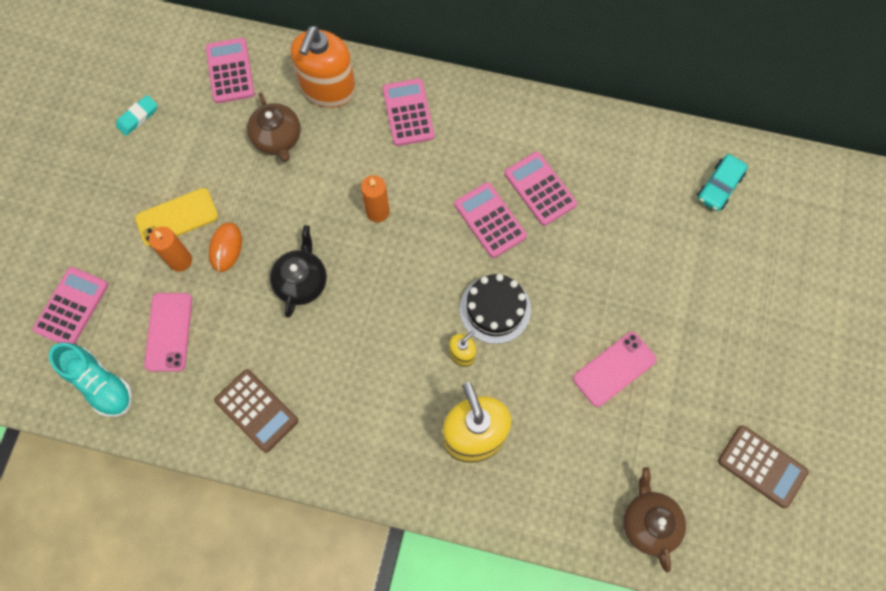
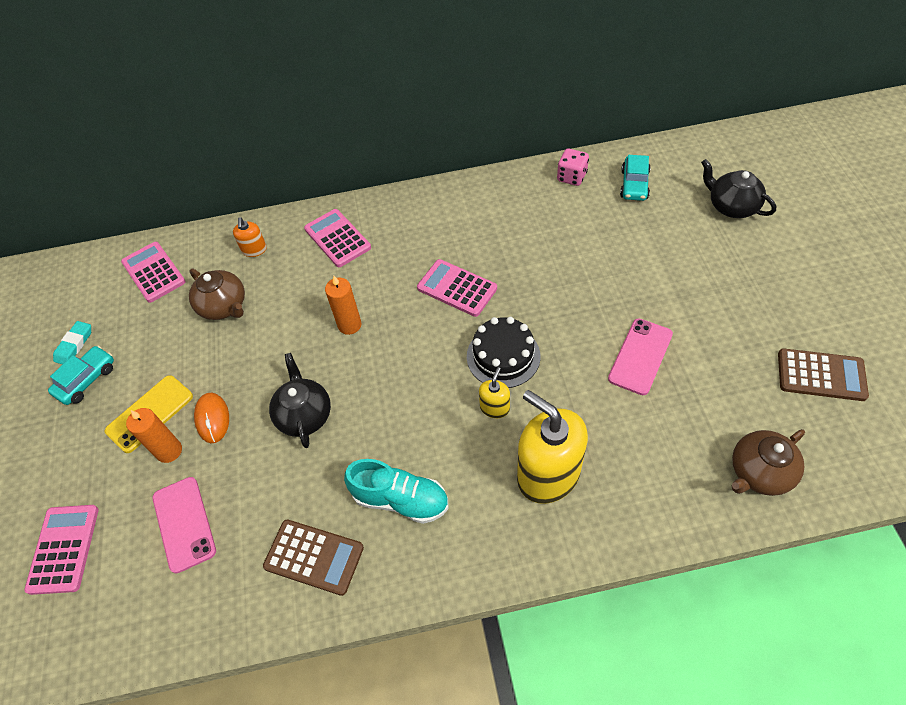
camera: 20 degrees left, 15 degrees down
turquoise shoe [49,343,133,417] -> turquoise shoe moved to [344,459,449,524]
orange soap dispenser [291,26,356,108] -> orange soap dispenser [233,217,267,257], size x0.46
pink calculator [504,152,577,226] -> none
brown teapot [623,467,686,573] -> brown teapot turned 90 degrees counterclockwise [732,429,805,496]
none -> turquoise car [48,346,114,405]
none -> pink dice [557,149,589,186]
none -> black teapot [701,159,776,218]

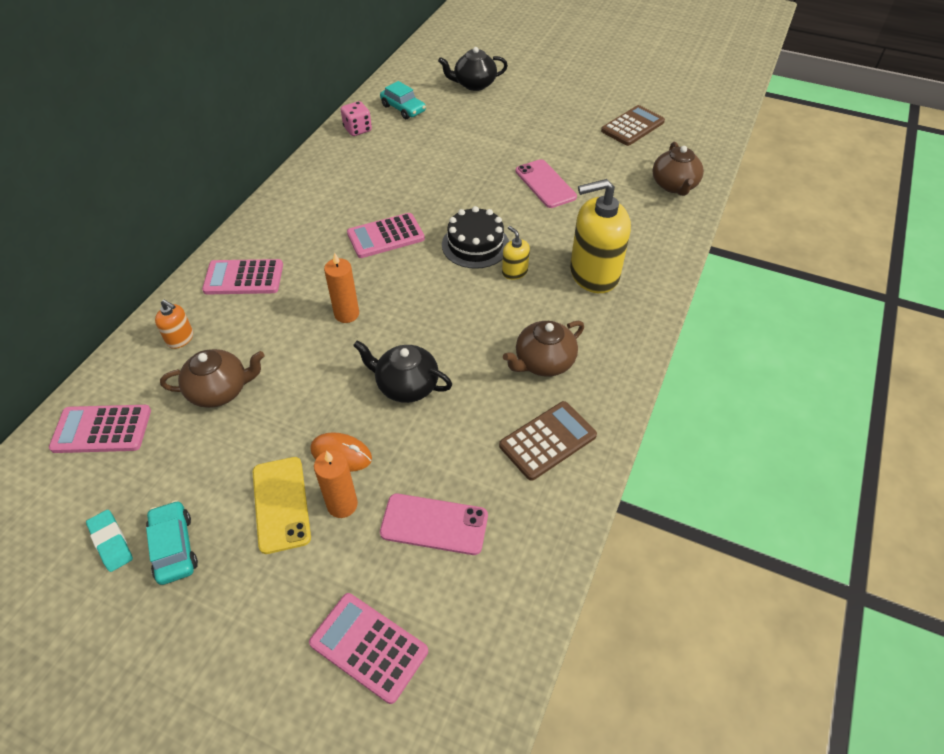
camera: 60 degrees left, 5 degrees down
turquoise shoe [344,459,449,524] -> brown teapot [503,321,584,377]

